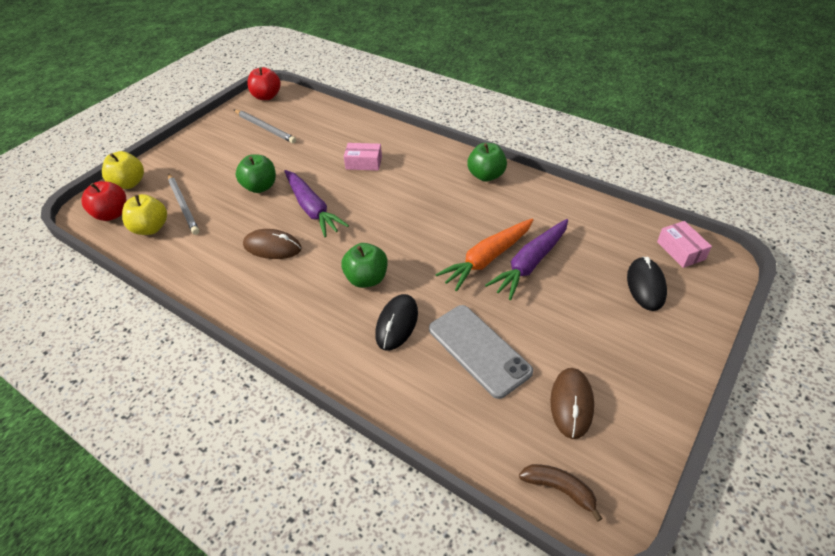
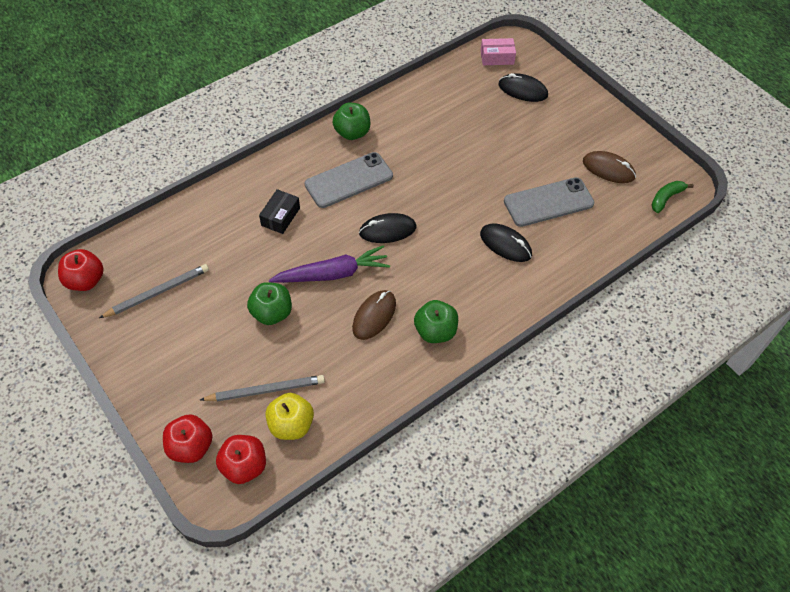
camera: 75 degrees left, 10 degrees up
yellow apple [102,151,144,189] -> red apple [163,415,213,463]
green apple [341,243,388,288] -> green apple moved to [414,300,458,343]
pink box [344,143,382,171] -> black box [259,189,300,234]
orange carrot [435,219,533,291] -> none
purple carrot [485,219,568,300] -> none
brown banana [519,464,603,522] -> green banana [651,181,694,213]
none -> grey phone [305,152,393,208]
none -> black mouse [359,213,416,243]

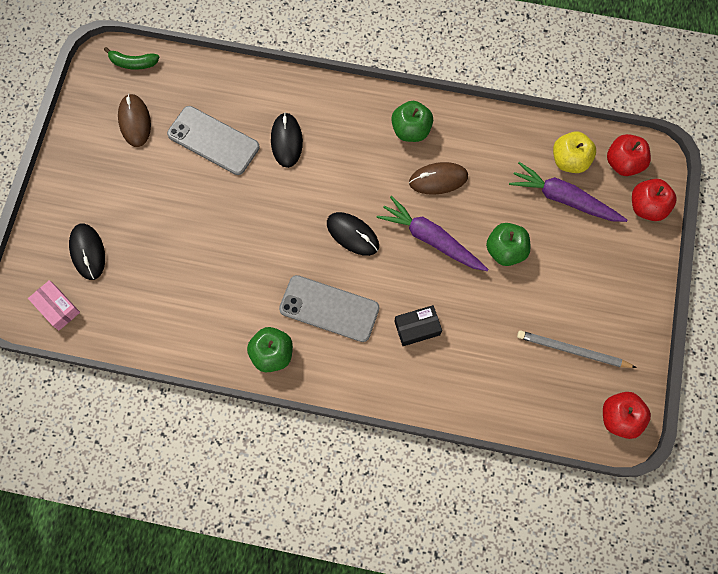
camera: 130 degrees left, 15 degrees up
grey pencil [200,375,325,402] -> purple carrot [509,162,627,222]

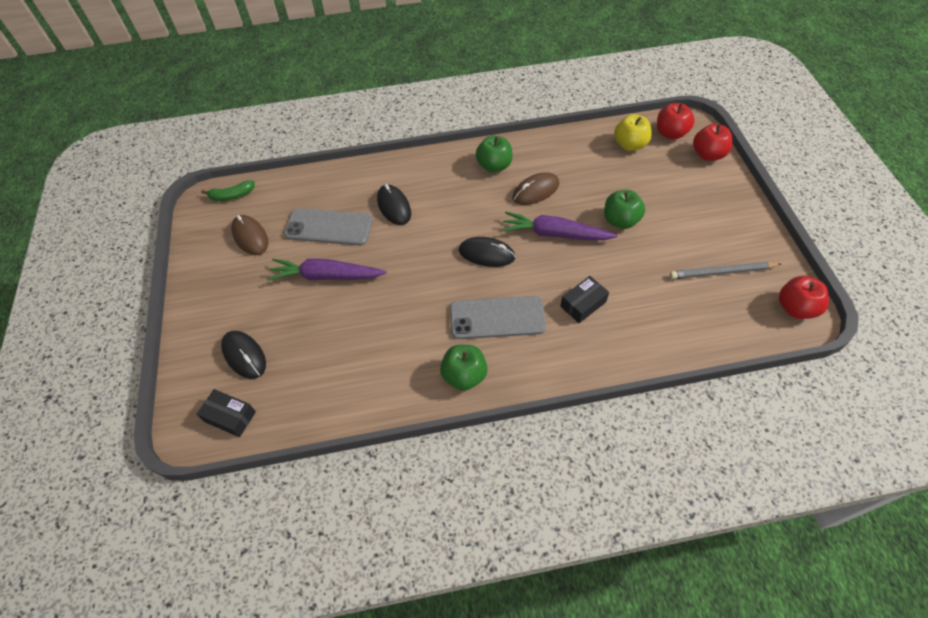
camera: 20 degrees left, 15 degrees down
pink box [28,280,80,330] -> black box [196,389,256,437]
purple carrot [509,162,627,222] -> purple carrot moved to [267,259,387,281]

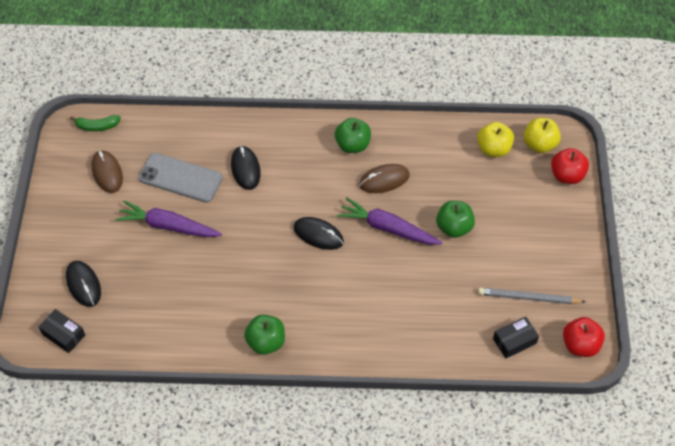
camera: 10 degrees right, 0 degrees up
grey phone [450,296,546,339] -> none
black box [560,276,609,323] -> black box moved to [493,317,539,358]
red apple [657,103,695,140] -> yellow apple [524,118,561,153]

